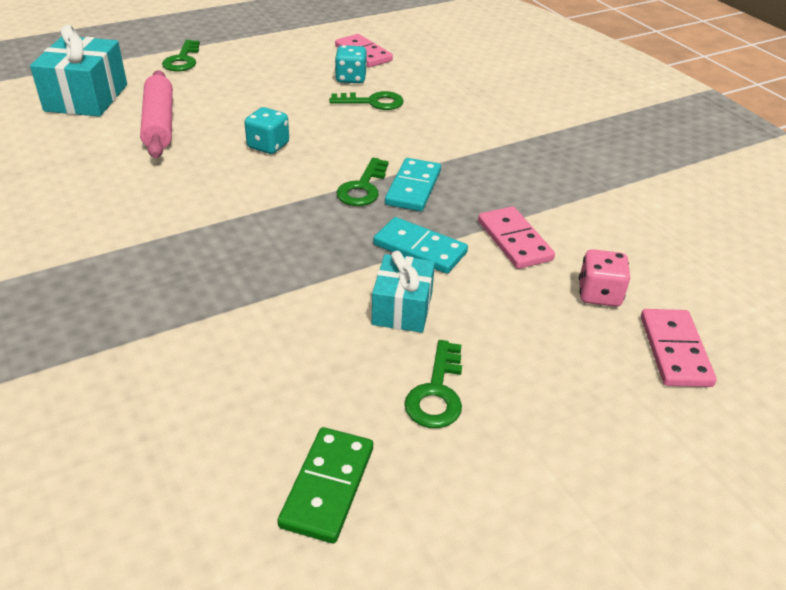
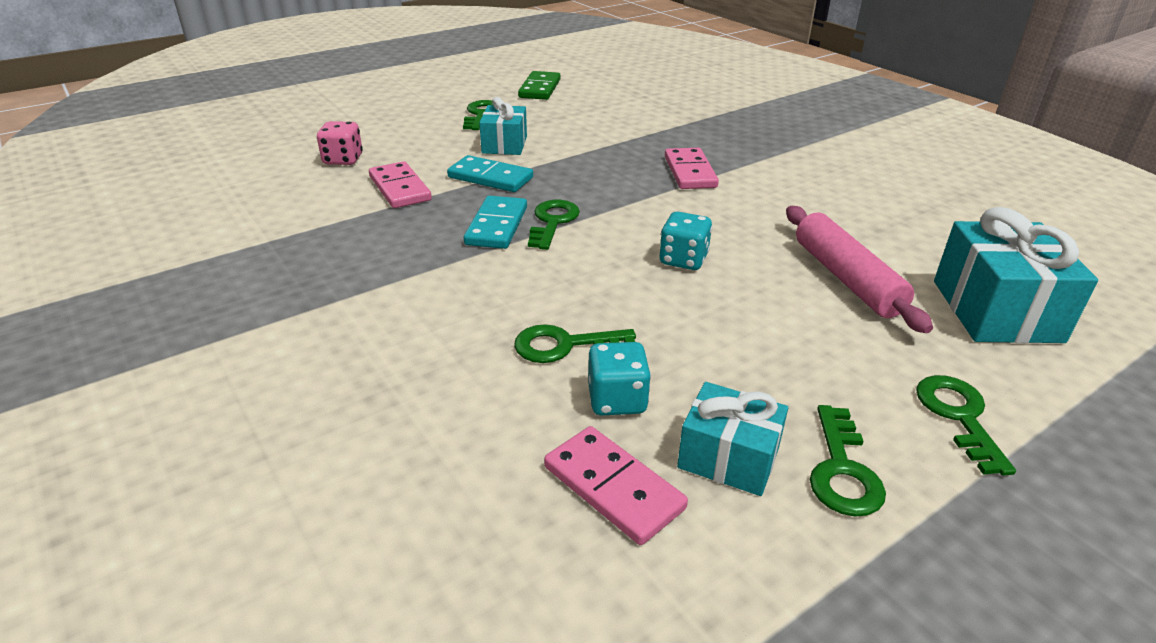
camera: 175 degrees right, 5 degrees down
pink domino [641,309,717,387] -> pink domino moved to [665,148,719,189]
none -> turquoise gift [677,382,788,496]
none -> green key [810,405,886,517]

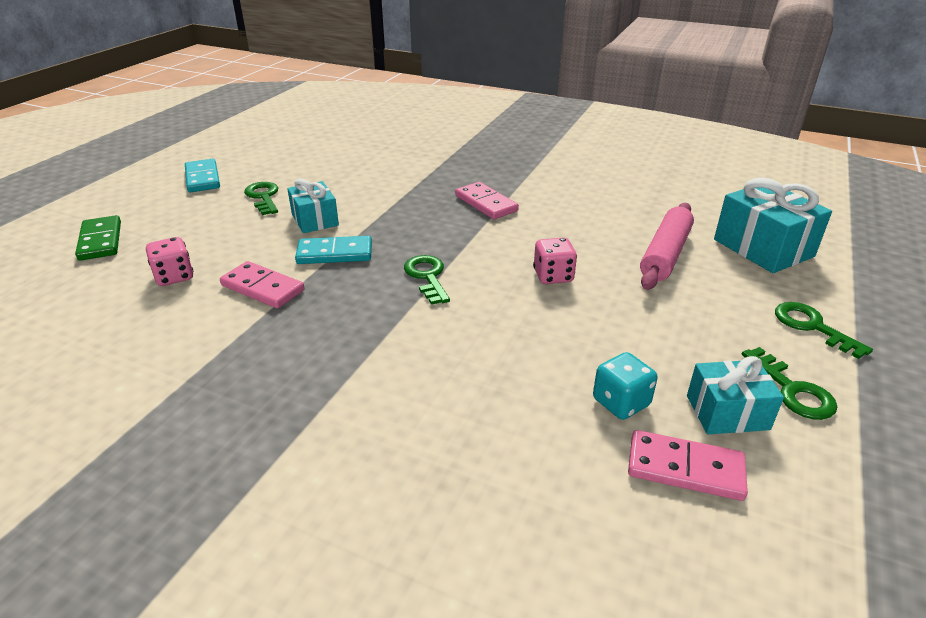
camera: 30 degrees left, 0 degrees up
turquoise domino [464,196,527,249] -> turquoise domino moved to [185,159,220,192]
green key [514,324,636,363] -> none
green domino [518,71,561,100] -> green domino moved to [75,215,121,261]
turquoise dice [660,212,712,270] -> pink dice [533,238,577,284]
pink rolling pin [786,206,933,333] -> pink rolling pin turned 75 degrees clockwise [640,203,694,290]

